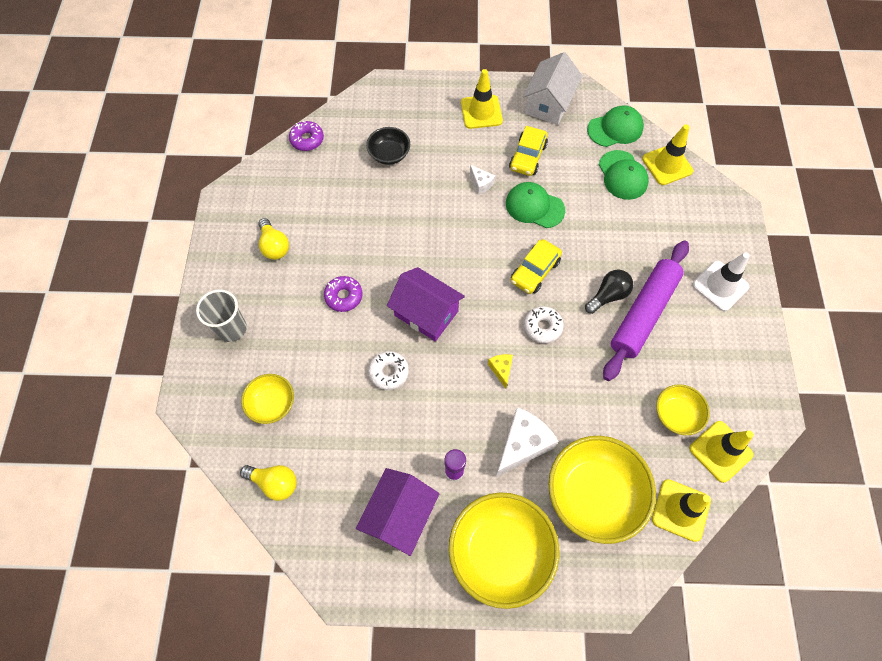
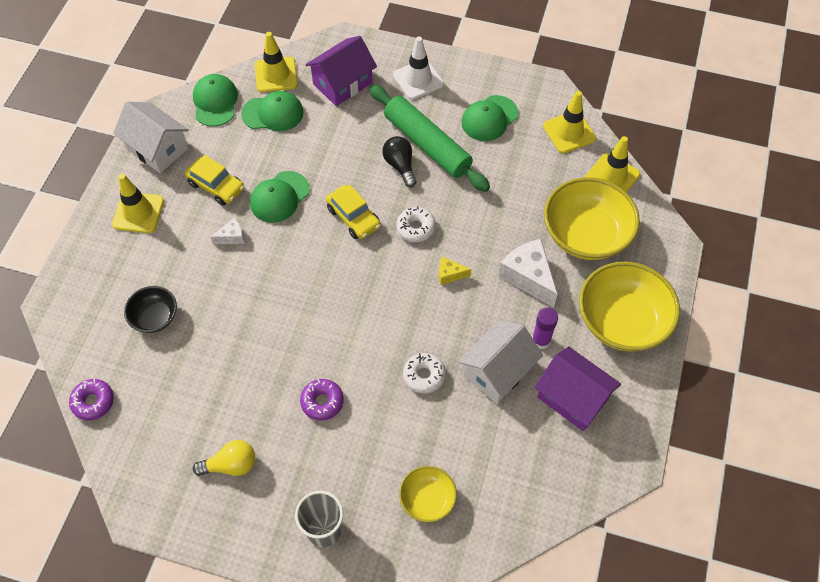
camera: 75 degrees left, 5 degrees down
yellow light bulb [240,465,297,501] -> none
purple house [387,267,465,342] -> purple house moved to [305,36,377,106]
purple rolling pin [603,240,689,381] -> green rolling pin [369,84,490,192]
yellow bowl [656,384,710,435] -> none
none -> white house [458,320,543,404]
none -> green cap [461,95,518,141]

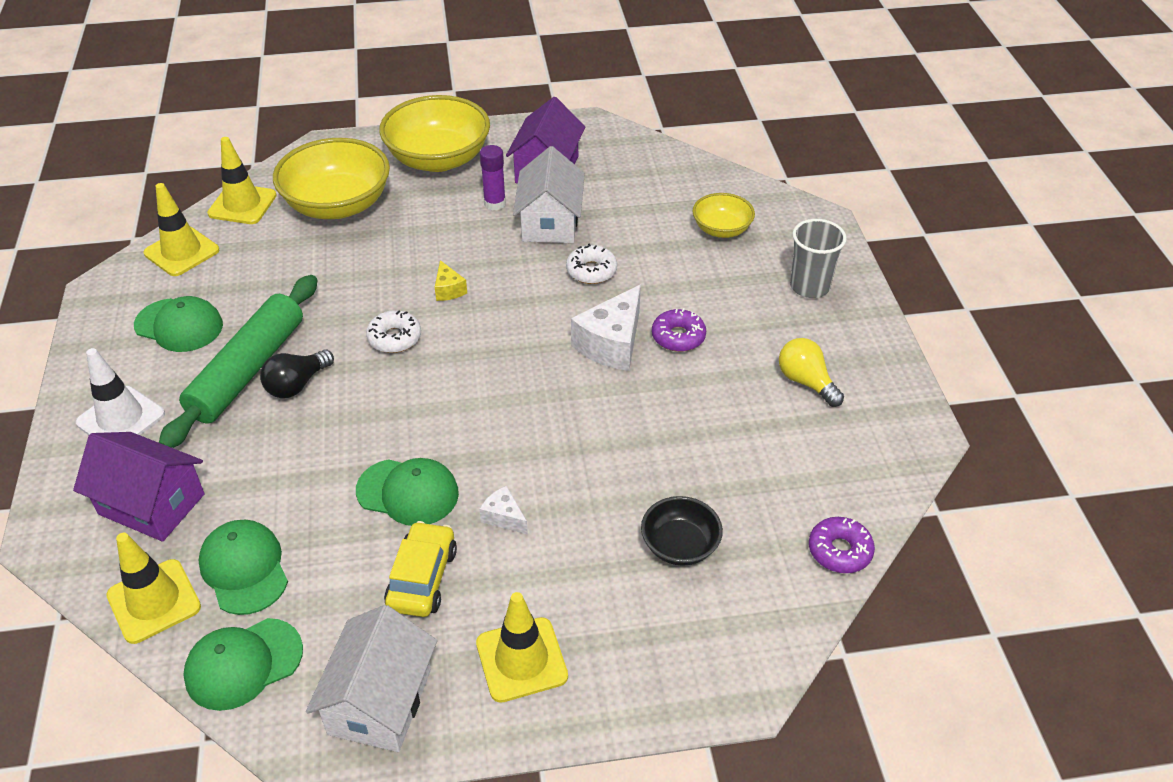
camera: 115 degrees left, 15 degrees down
yellow car [326,185,381,239] -> none
white house [458,320,543,404] -> white house turned 75 degrees clockwise [513,146,585,243]
white cheese [498,239,558,308] -> white cheese moved to [571,284,641,371]

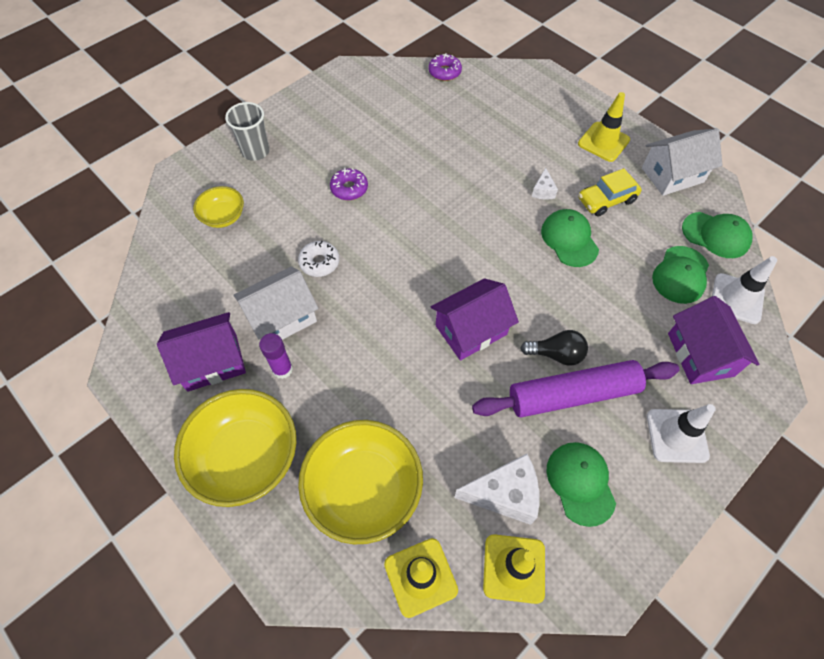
camera: 125 degrees left, 15 degrees up
yellow traffic cone [106,533,201,644] -> white traffic cone [712,256,777,324]
green rolling pin [159,275,318,448] -> purple rolling pin [472,360,679,417]
white donut [366,310,421,353] -> purple house [431,278,519,361]
yellow cheese [435,260,467,301] -> none
white cheese [571,284,641,371] -> white cheese moved to [454,454,539,525]
black bowl [641,496,723,566] -> none
yellow light bulb [779,338,844,407] -> none

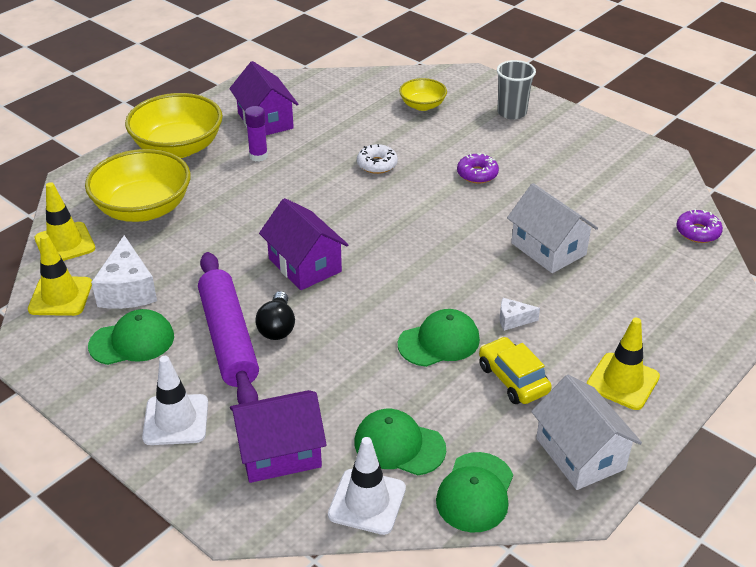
camera: 85 degrees right, 20 degrees down
white house [233,266,318,340] -> white house moved to [507,183,598,273]

